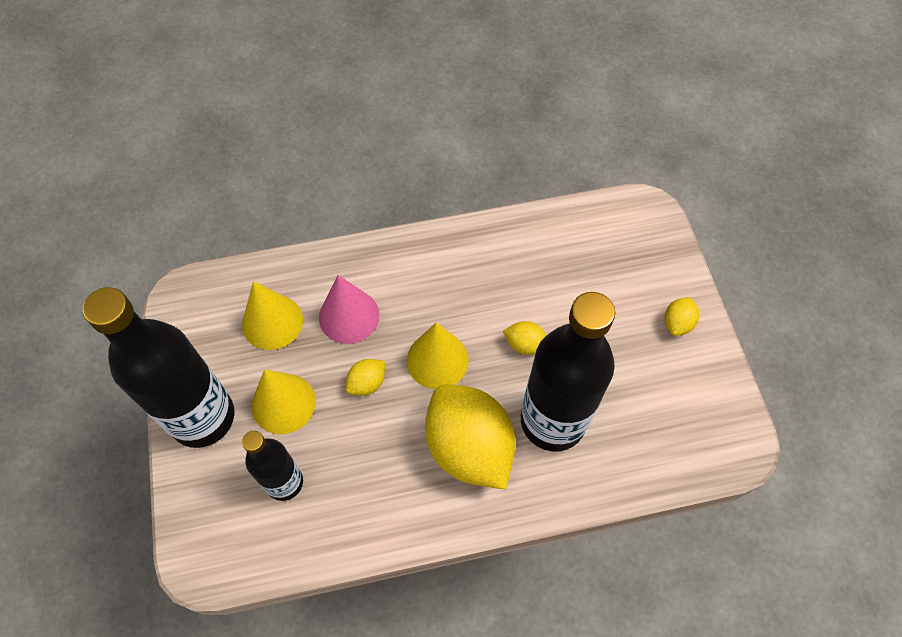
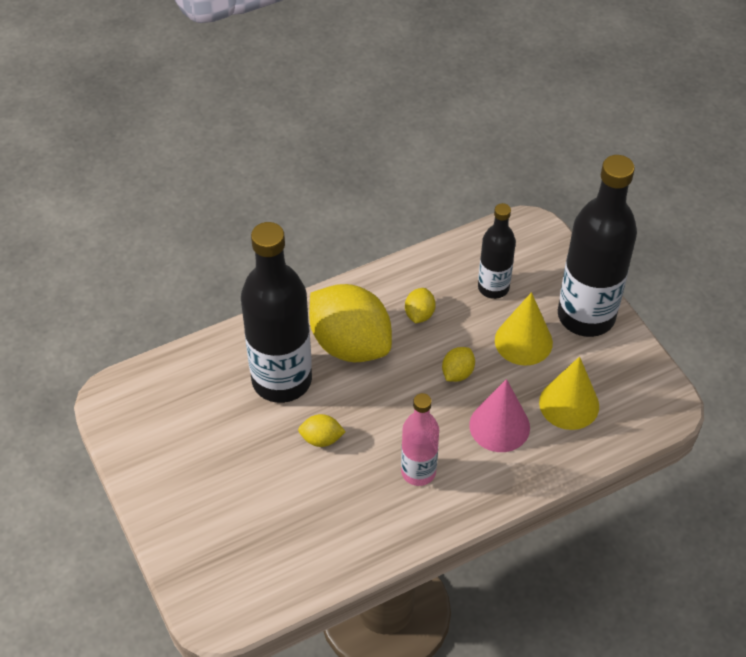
camera: 165 degrees right, 10 degrees down
yellow cone [407,322,469,389] -> none
yellow lemon [665,297,699,336] -> yellow lemon moved to [405,288,436,323]
none -> pink bottle [401,393,439,486]

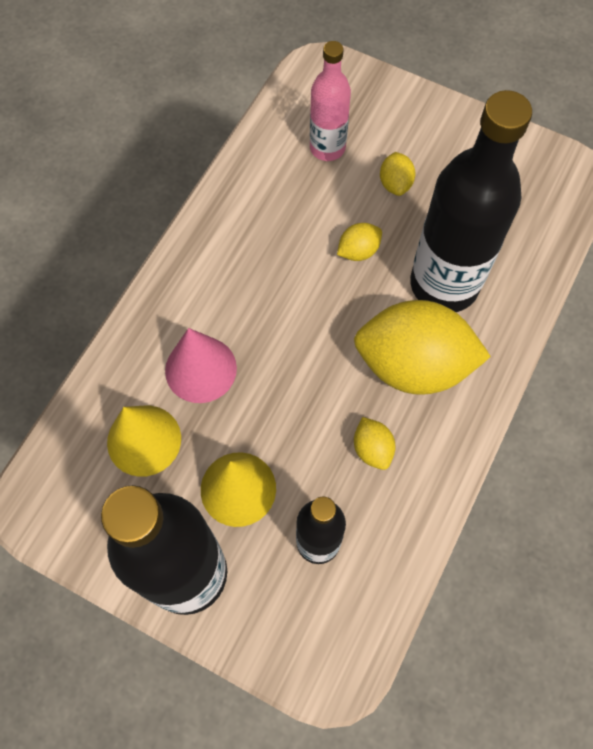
camera: 145 degrees right, 15 degrees up
pink bottle [401,393,439,486] -> pink bottle moved to [310,41,351,161]
yellow lemon [442,347,475,382] -> yellow lemon moved to [380,152,415,196]

